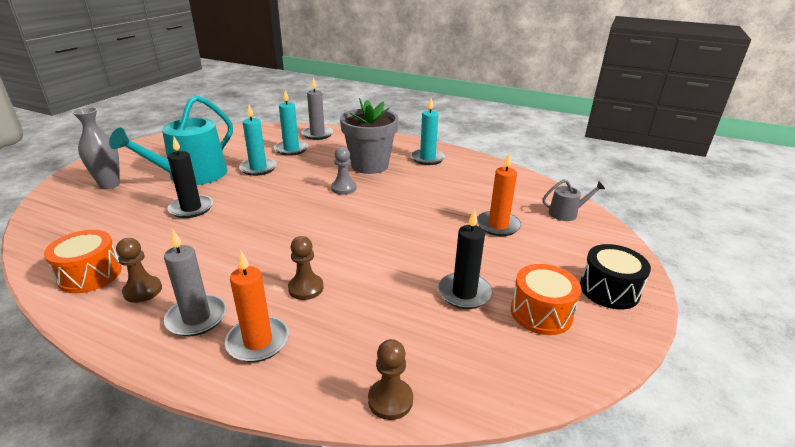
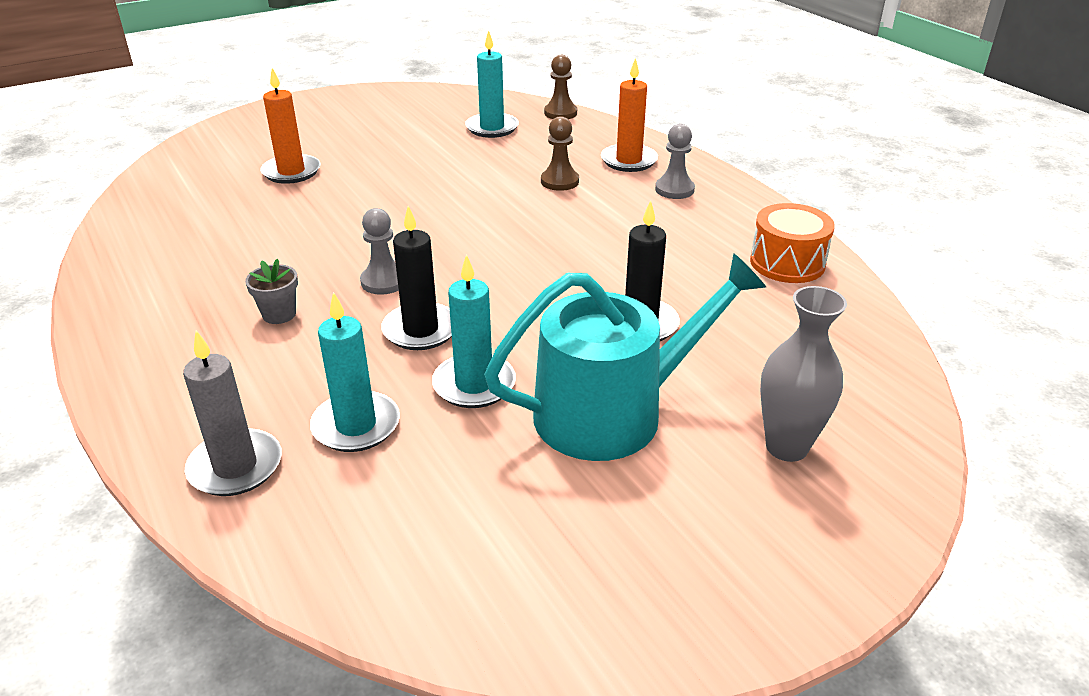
camera: 145 degrees left, 5 degrees up
brown pawn [116,238,162,303] -> none
grey candle [164,229,227,336] -> grey pawn [655,124,695,199]
grey flower pot [340,98,399,174] -> grey flower pot [245,259,298,324], size x0.42
turquoise candle [411,98,445,165] -> turquoise candle moved to [465,30,519,138]
black candle [438,209,492,309] -> black candle moved to [381,206,452,350]
orange drum [511,264,581,335] -> none
grey watering can [542,179,605,221] -> none
black drum [580,244,651,310] -> none

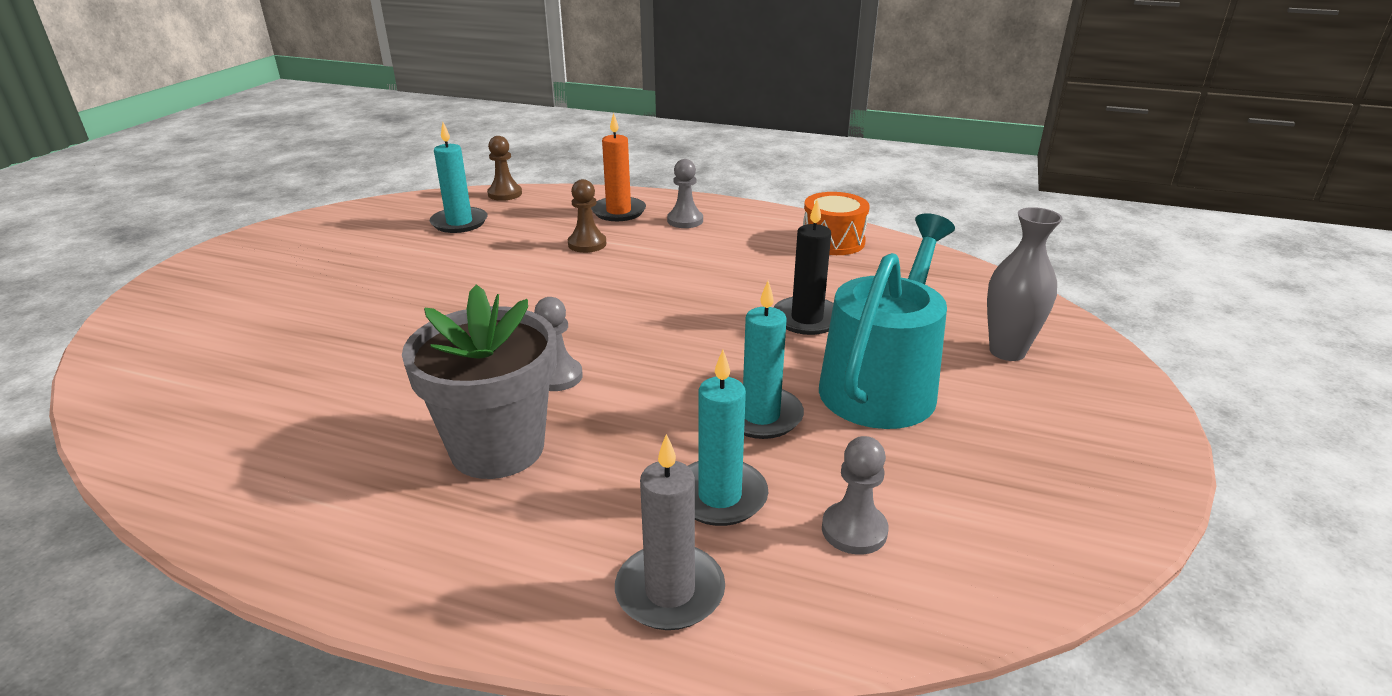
camera: 40 degrees left, 5 degrees down
grey flower pot [245,259,298,324] -> grey flower pot [402,284,557,479], size x2.39
orange candle [260,68,320,184] -> none
black candle [381,206,452,350] -> none
none -> grey pawn [822,436,888,555]

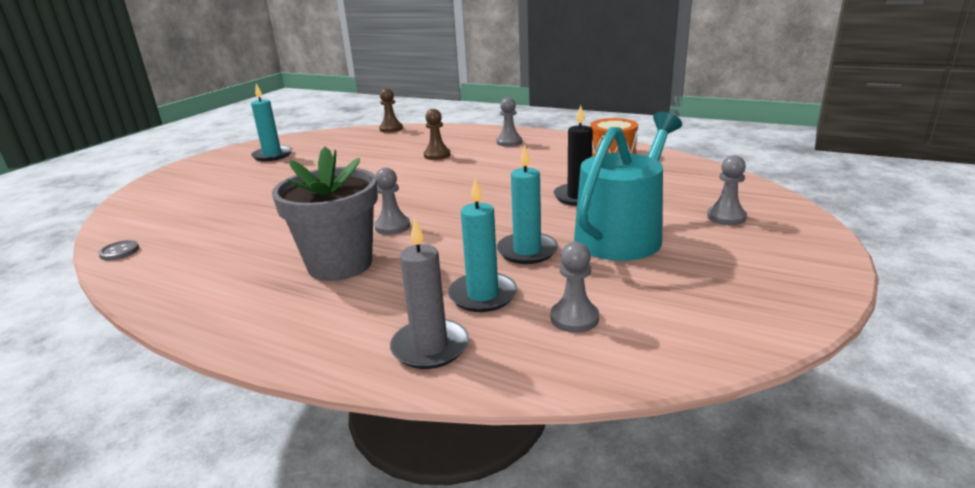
camera: 10 degrees right, 5 degrees down
turquoise candle [430,122,488,233] -> turquoise candle moved to [251,84,292,161]
orange candle [591,113,646,221] -> none
grey vase [987,207,1063,361] -> grey pawn [707,155,747,225]
none -> grey button [98,240,139,261]

